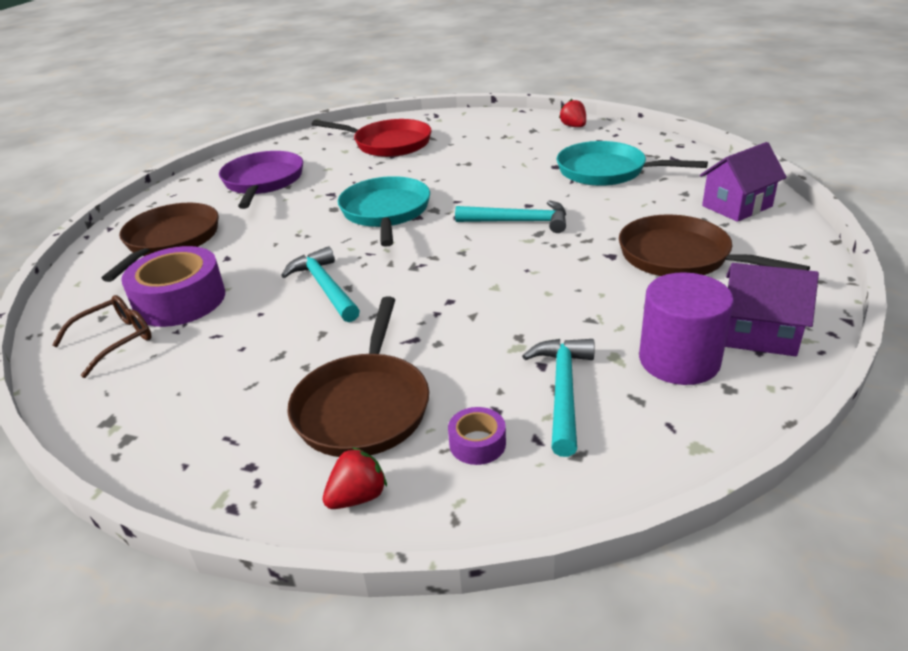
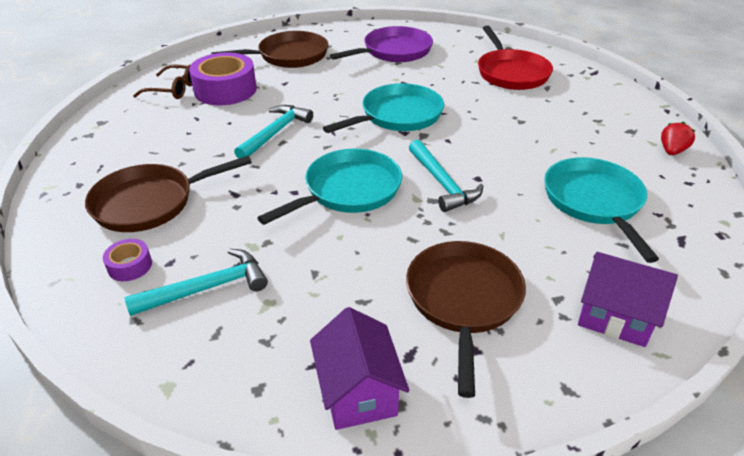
camera: 55 degrees right, 5 degrees up
red strawberry [323,447,387,509] -> none
purple cylinder [639,272,734,385] -> none
none -> turquoise pan [257,149,402,225]

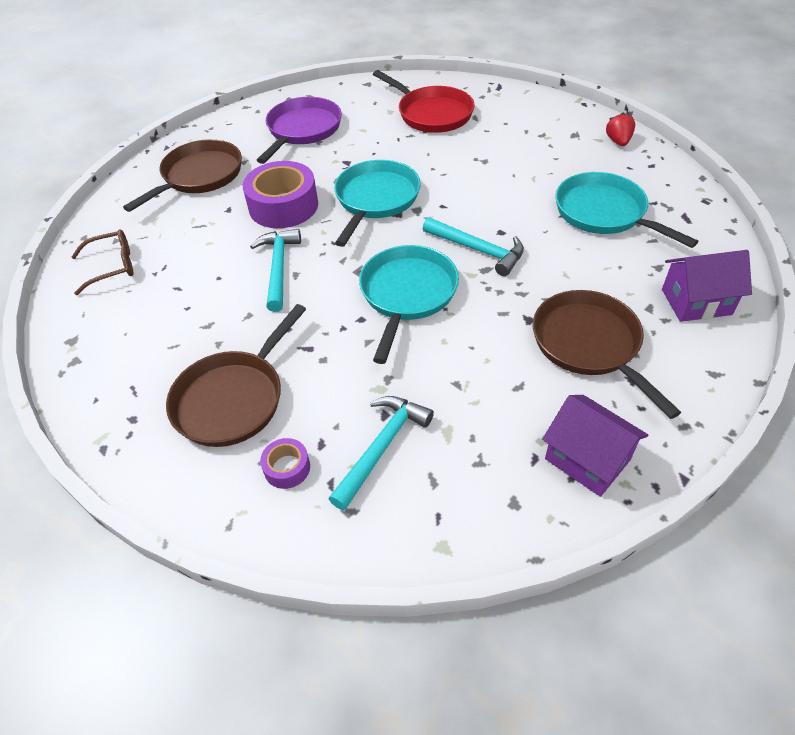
camera: 30 degrees left, 10 degrees up
purple tape [189,53,257,105] -> purple tape moved to [243,161,318,228]

